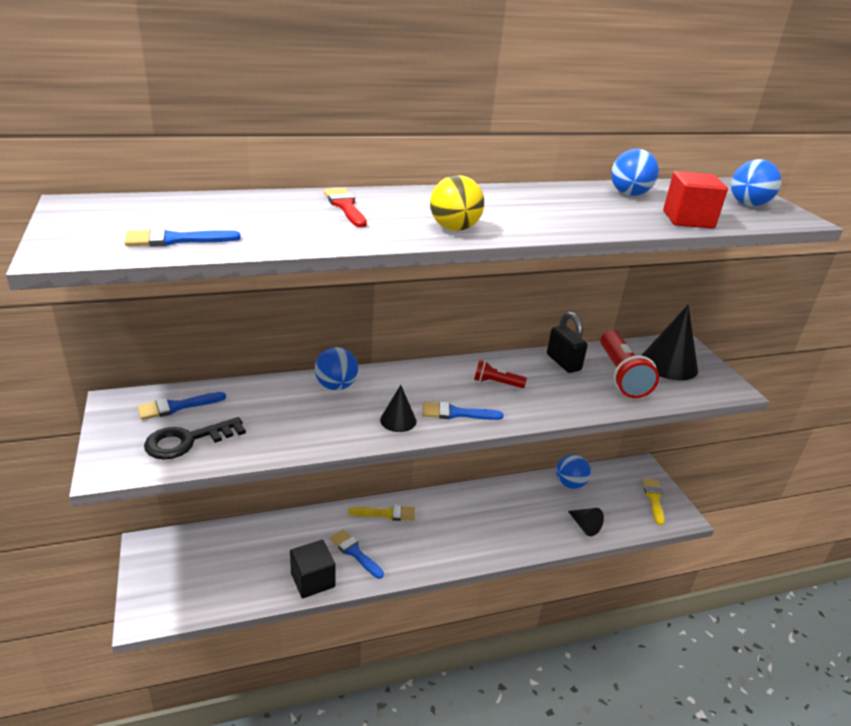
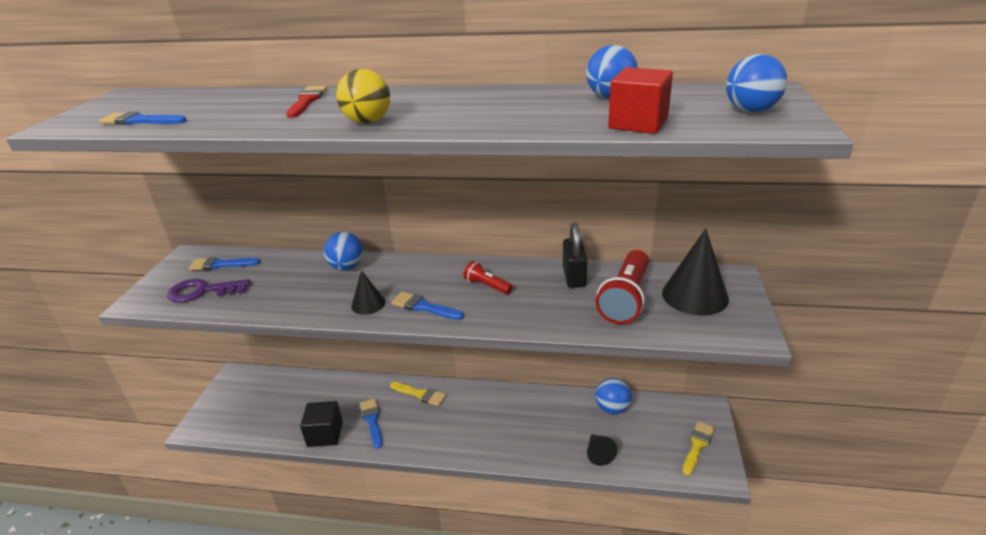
camera: 30 degrees right, 0 degrees up
black key [144,417,246,460] -> purple key [167,279,251,303]

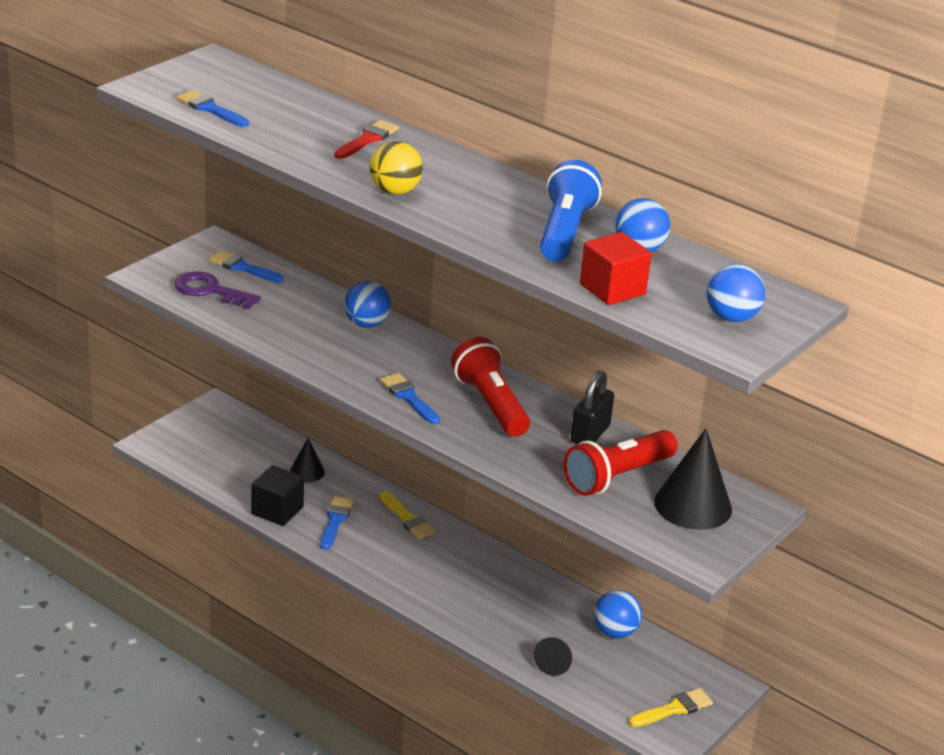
camera: 25 degrees right, 0 degrees up
black cone [351,270,385,315] -> black cone moved to [290,438,325,482]
red flashlight [464,261,513,294] -> red flashlight [451,337,530,437], size x1.93
none -> blue flashlight [540,160,602,262]

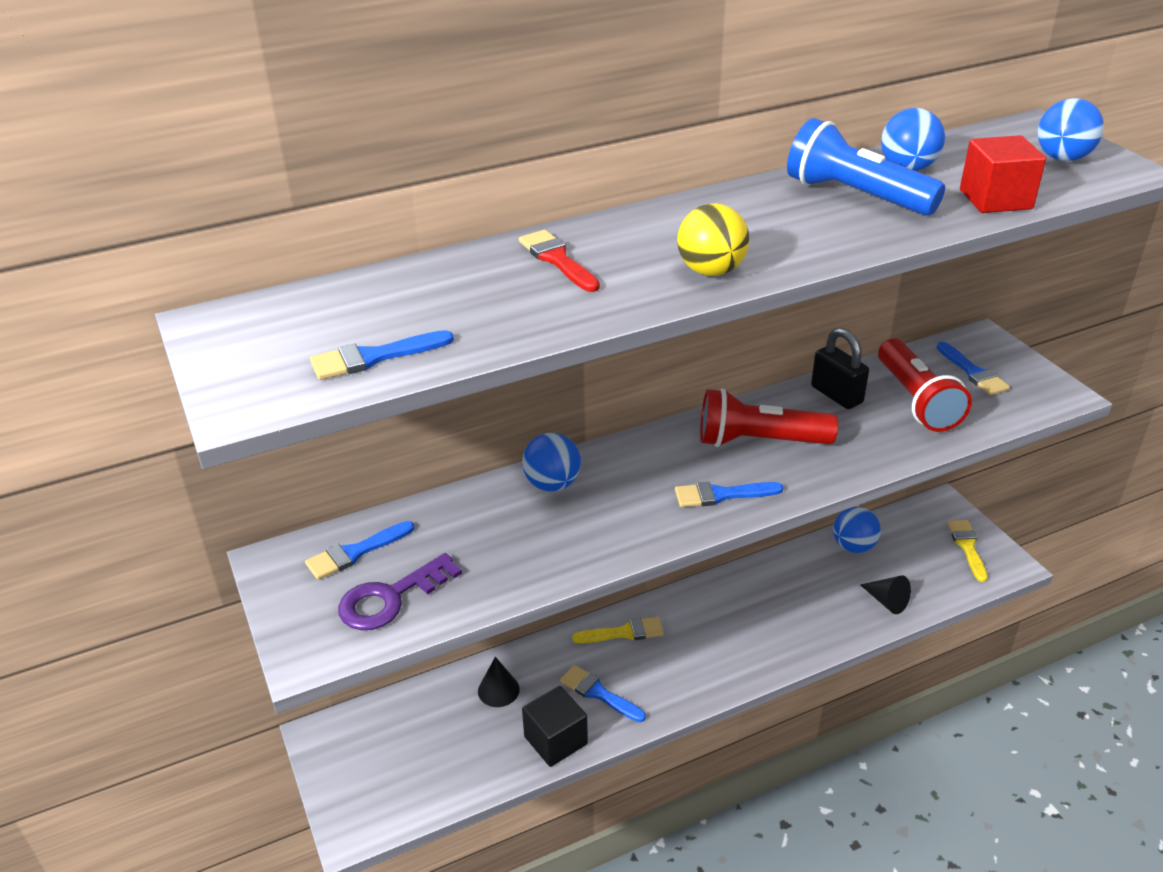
camera: 60 degrees left, 5 degrees up
black cone [654,428,732,530] -> blue brush [937,342,1010,395]

